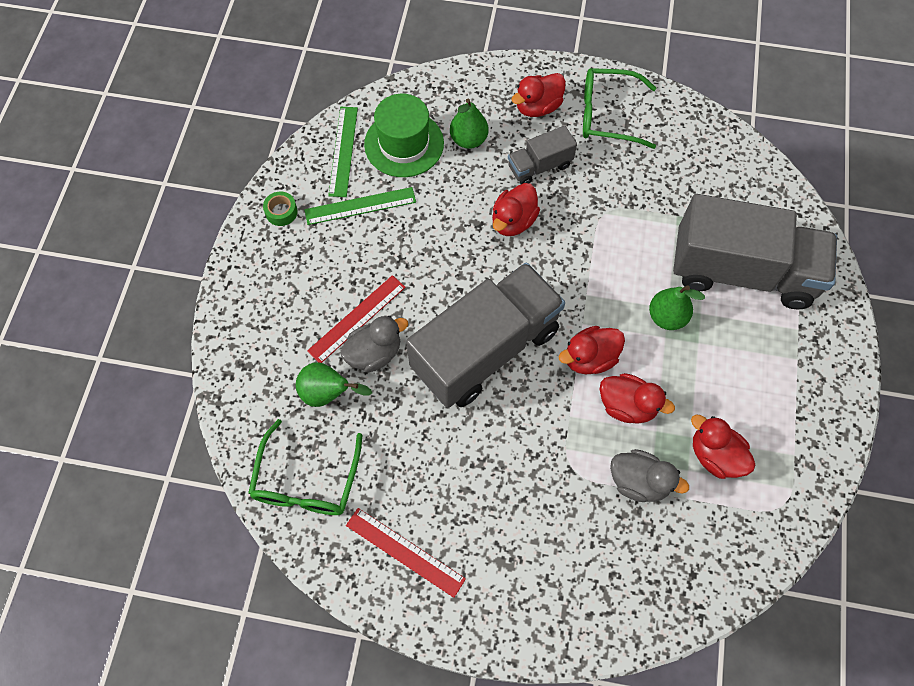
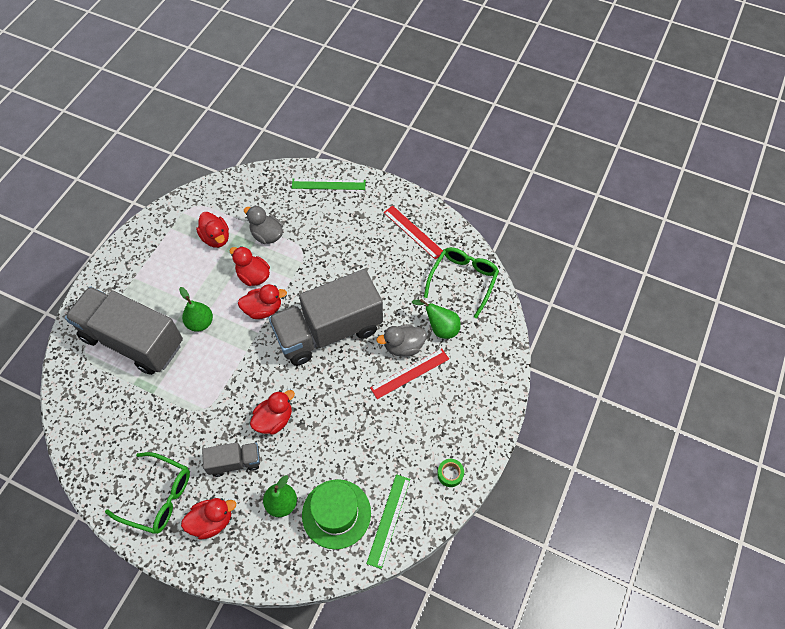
camera: 165 degrees left, 5 degrees down
green ruler [304,187,416,225] -> green ruler moved to [292,179,366,190]

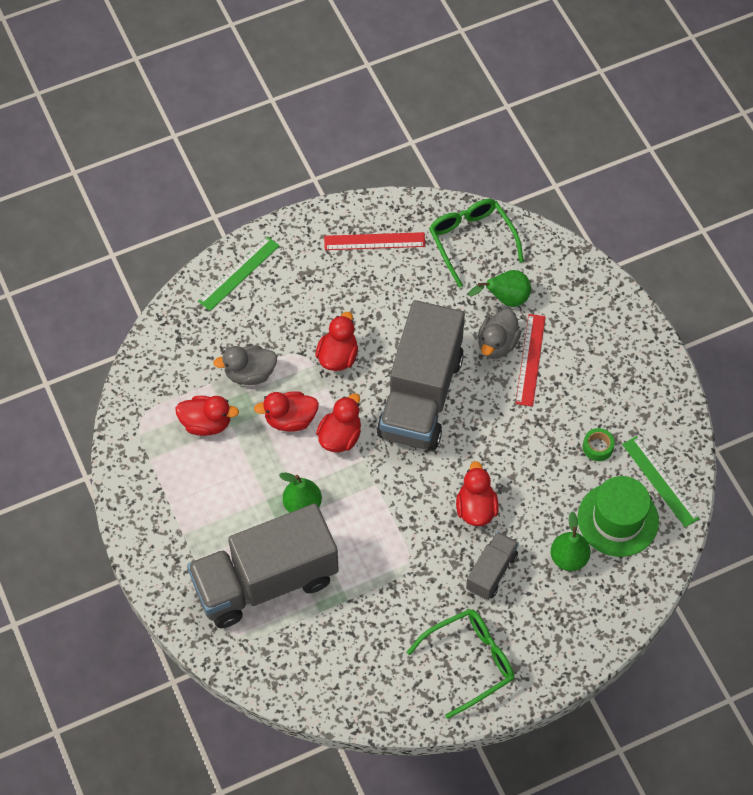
camera: 50 degrees left, 0 degrees up
red duck [181,498,236,539] -> red duck moved to [315,312,358,371]
green tape [437,459,464,487] -> green tape moved to [583,428,615,461]

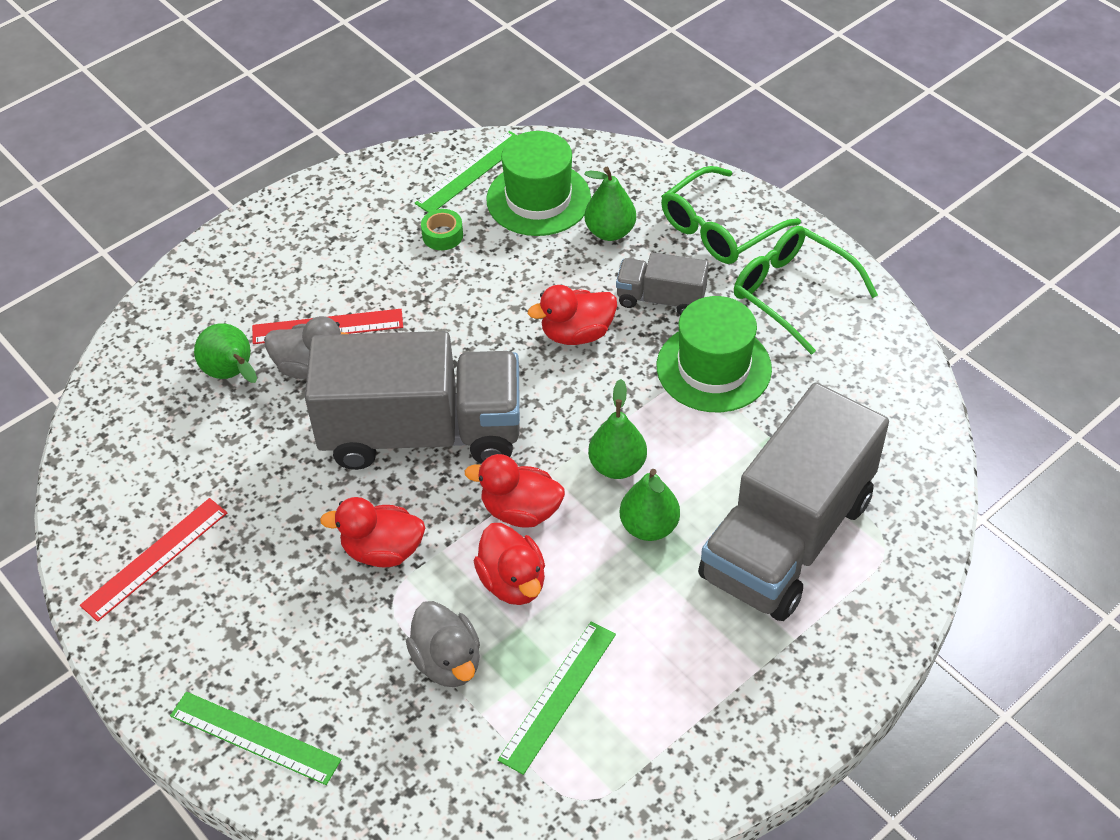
camera: 105 degrees left, 10 degrees down
red duck [175,396,239,436] -> green ruler [498,621,616,775]
grey truck [187,503,339,628] -> grey truck turned 75 degrees clockwise [698,382,889,621]
red ruler [324,232,425,250] -> red ruler turned 60 degrees clockwise [80,498,227,622]
green glasses [429,199,524,288] -> green glasses moved to [661,166,801,264]
none -> green pear [588,379,647,479]
none -> green hat [657,296,772,412]

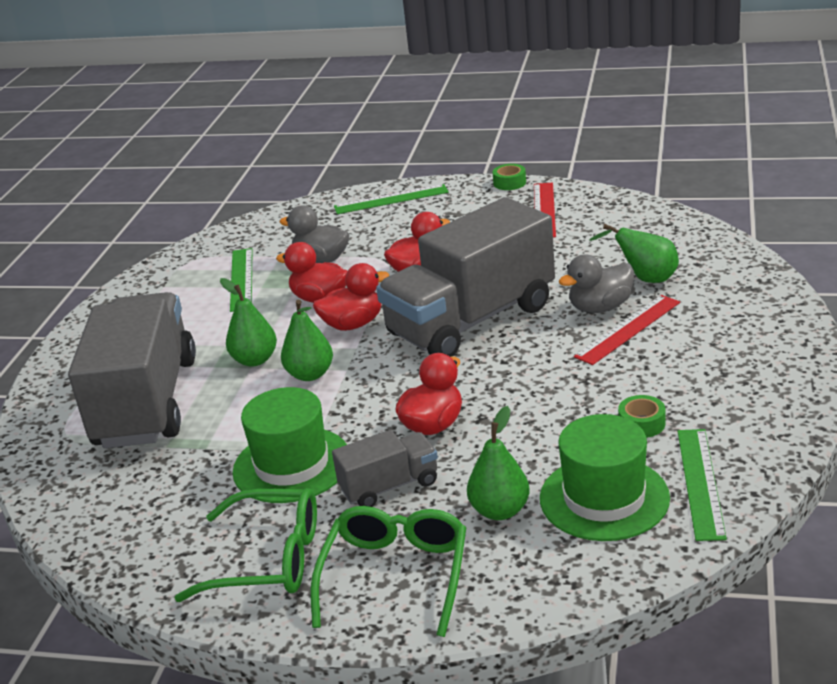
camera: 145 degrees right, 20 degrees down
none -> green tape [493,164,526,190]

